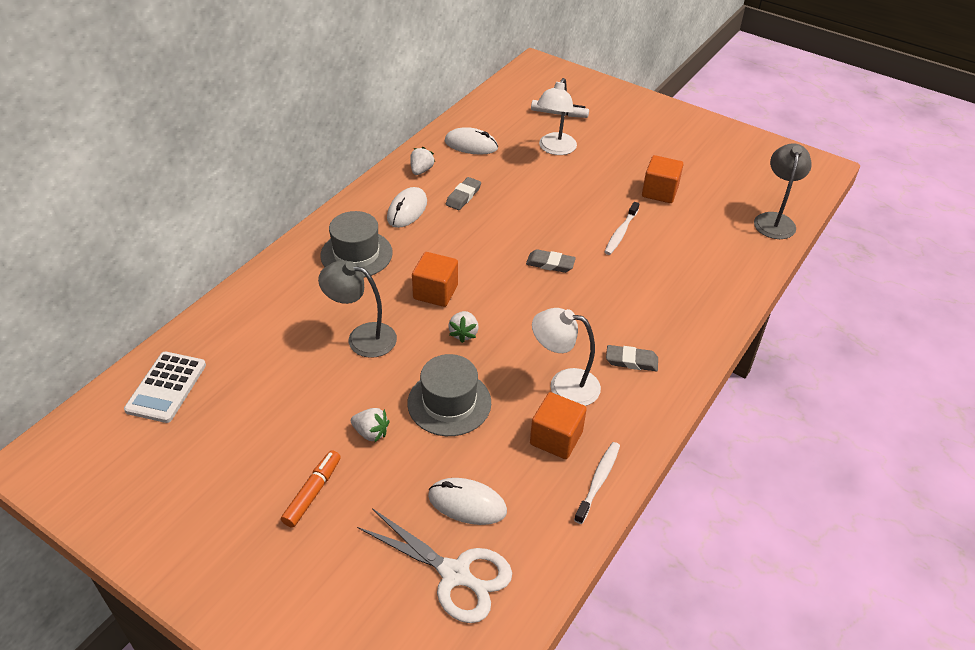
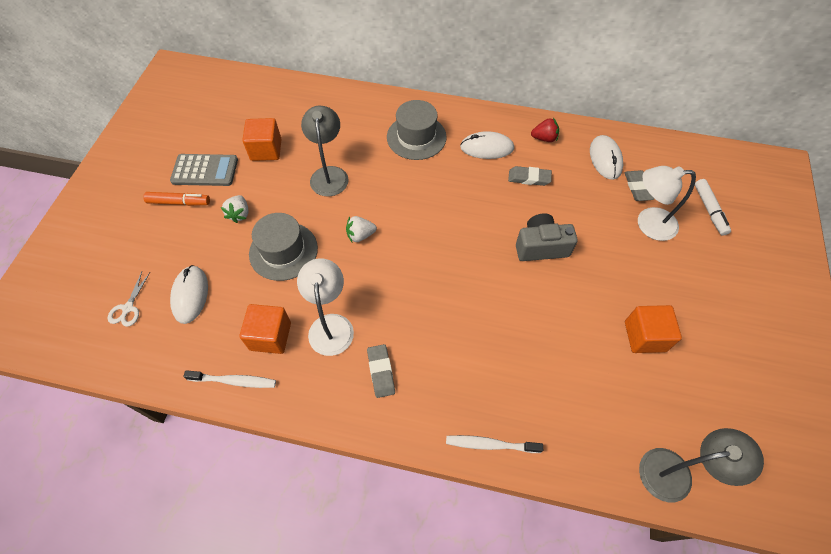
camera: 70 degrees right, 15 degrees up
white calculator [124,352,206,423] -> none
white scissors [357,508,512,623] -> white scissors [108,272,150,327], size x0.51
white strawberry [410,147,435,175] -> red strawberry [531,118,559,142]
orange cube [412,252,458,307] -> orange cube moved to [242,118,281,161]
grey eraser [526,249,576,273] -> grey eraser moved to [624,170,654,201]
white toothbrush [605,202,639,255] -> white toothbrush moved to [446,435,543,453]
none -> grey calculator [170,154,238,186]
none -> grey camera [516,214,578,261]

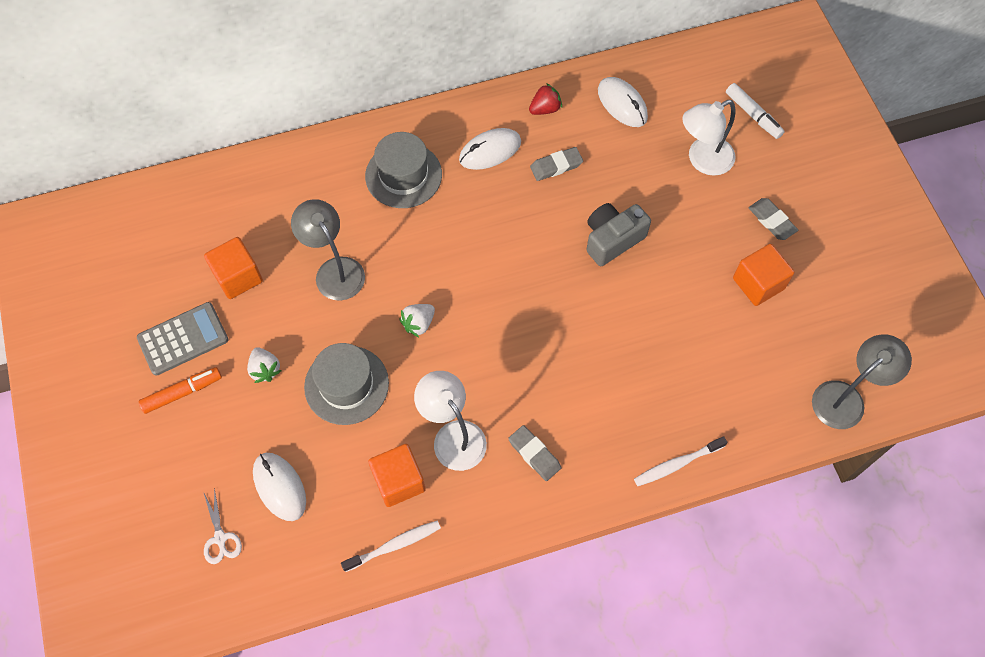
camera: 30 degrees left, 5 degrees up
grey eraser [624,170,654,201] -> grey eraser moved to [748,198,798,240]

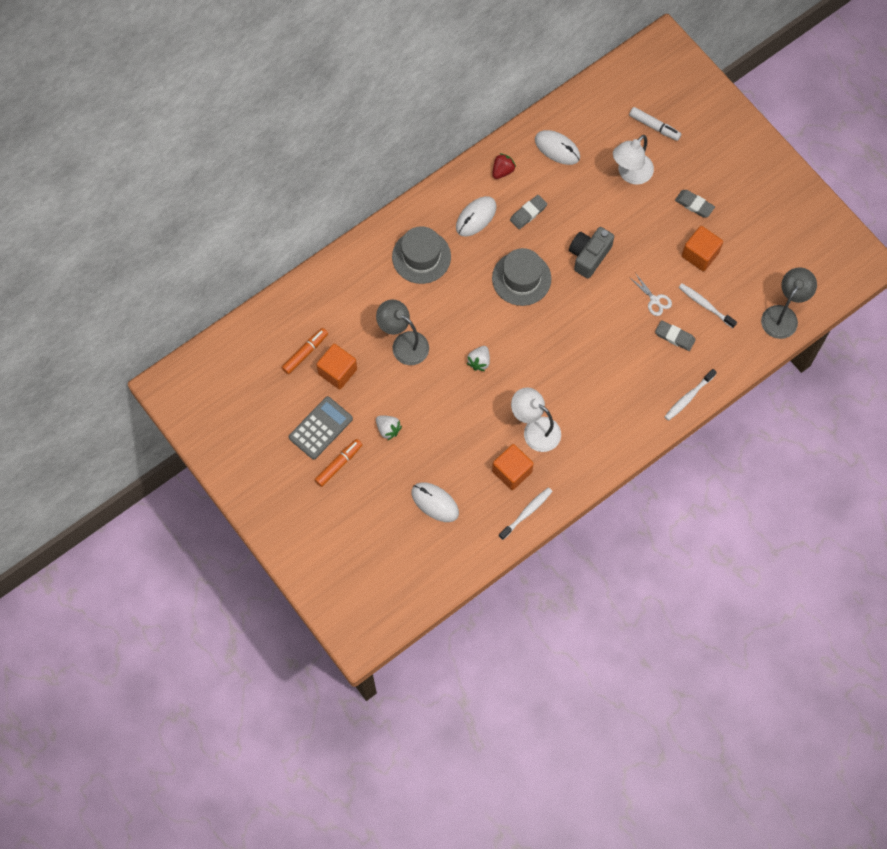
camera: 20 degrees left, 5 degrees up
white scissors [204,488,242,564] -> white scissors moved to [629,273,672,316]
grey hat [304,343,389,425] -> grey hat moved to [492,248,551,306]
grey eraser [508,425,562,481] -> grey eraser moved to [655,320,696,351]
none -> orange marker [282,328,328,374]
none -> white toothbrush [679,284,737,328]

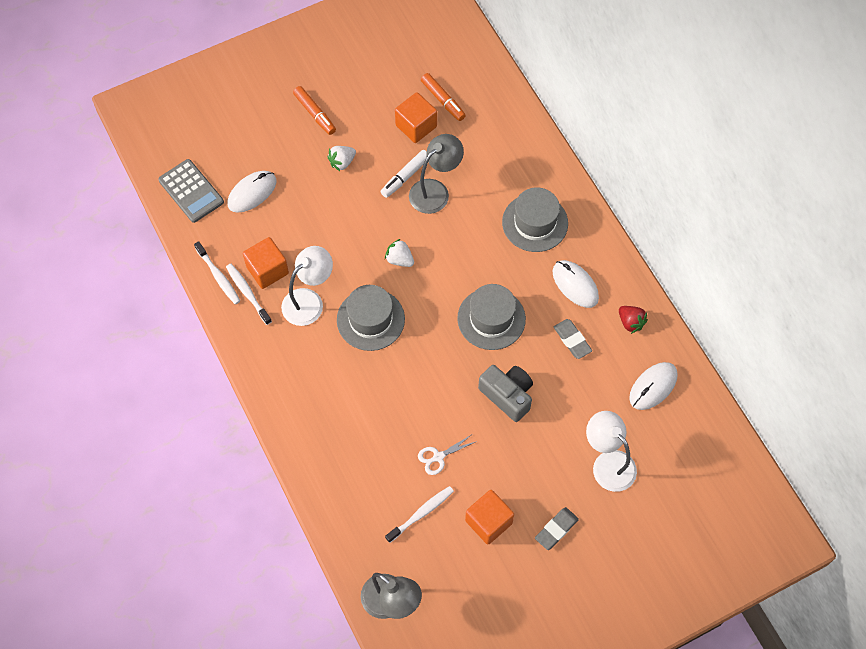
camera: 100 degrees right, 5 degrees down
grey calculator [289,396,353,460] -> grey calculator moved to [158,159,224,223]
white marker [629,107,681,141] -> white marker moved to [380,150,427,198]
grey eraser [655,320,696,351] -> none
white toothbrush [664,369,717,421] -> white toothbrush moved to [226,264,272,325]
none -> grey hat [337,285,405,351]

